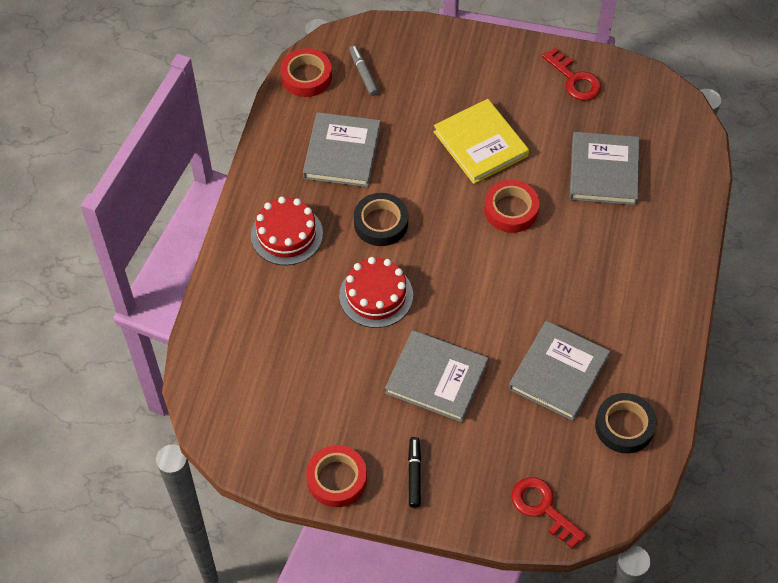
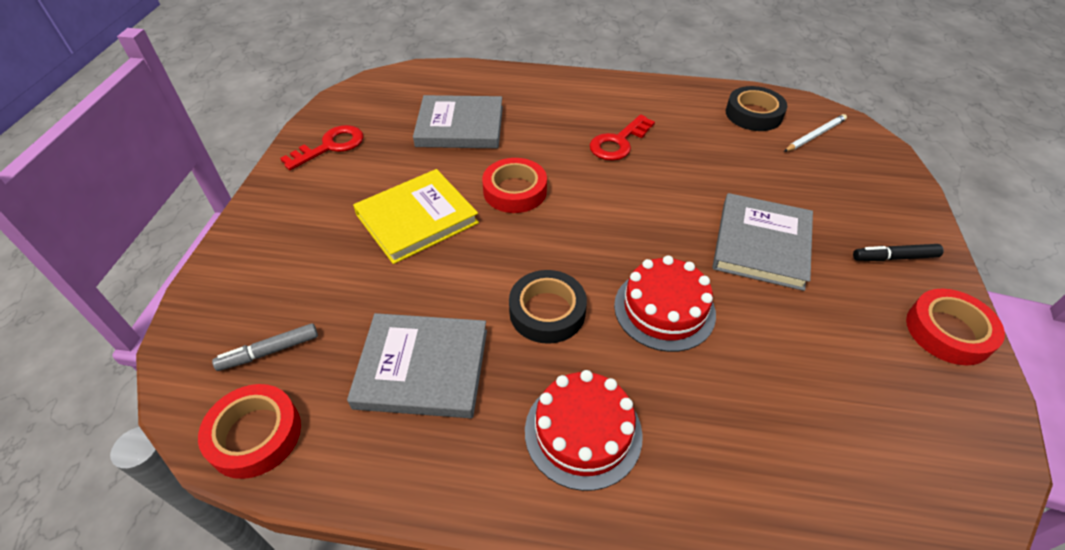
camera: 95 degrees left, 10 degrees down
grey book [509,321,610,421] -> none
red key [511,477,587,549] -> red key moved to [590,114,655,161]
none -> white pencil [784,114,847,152]

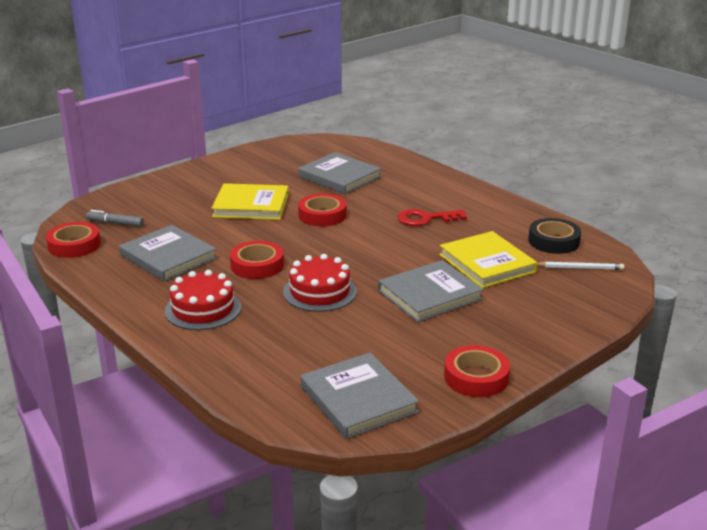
camera: 40 degrees right, 20 degrees down
red key [280,125,364,170] -> none
black tape [509,270,587,344] -> red tape [230,241,284,279]
black marker [853,244,944,261] -> none
none -> grey book [300,353,419,439]
none -> yellow book [439,231,537,288]

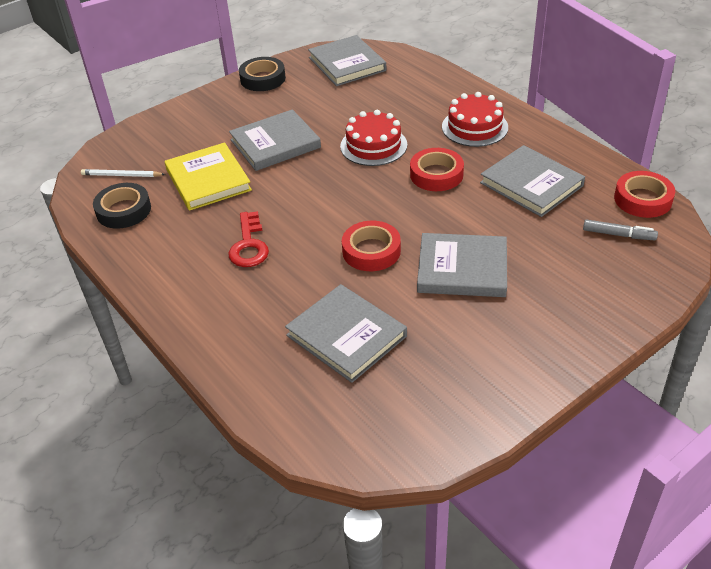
camera: 175 degrees left, 15 degrees up
yellow book [211,183,289,220] -> grey book [417,233,507,297]
red key [398,209,467,226] -> red key turned 90 degrees clockwise [228,211,269,267]
red tape [444,345,510,397] -> black tape [239,57,286,91]

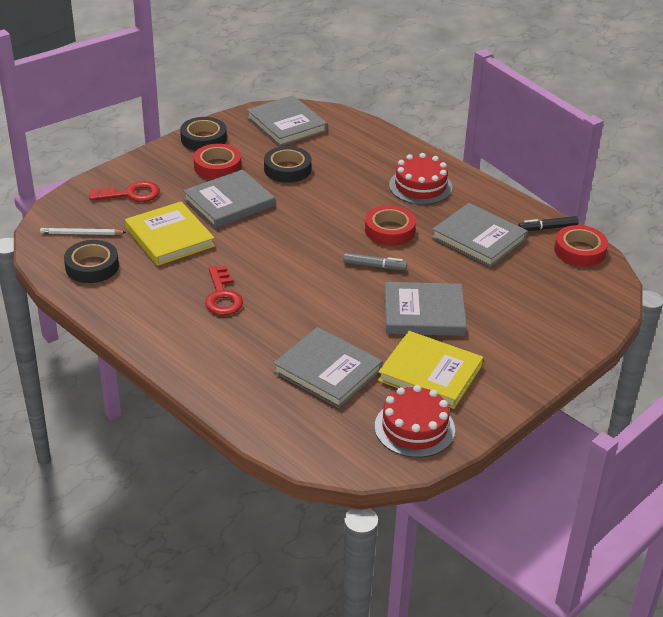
camera: 10 degrees left, 5 degrees down
red cake [340,110,407,166] -> red cake moved to [375,385,455,458]
red tape [342,221,401,271] -> red tape moved to [194,144,241,180]
grey marker [583,219,658,241] -> grey marker moved to [343,253,407,270]
none -> red key [89,181,160,202]
none -> black tape [264,146,311,183]
none -> yellow book [378,331,483,409]
none -> black marker [518,216,578,231]

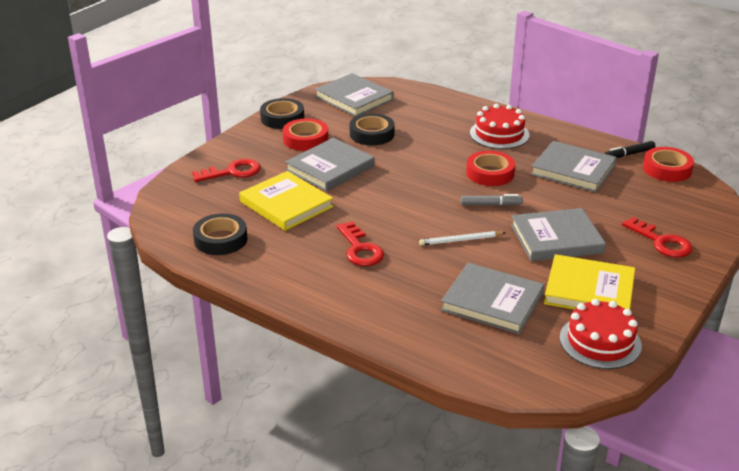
camera: 10 degrees left, 5 degrees down
white pencil [40,228,126,235] -> white pencil moved to [419,231,506,245]
none -> red key [622,217,692,258]

